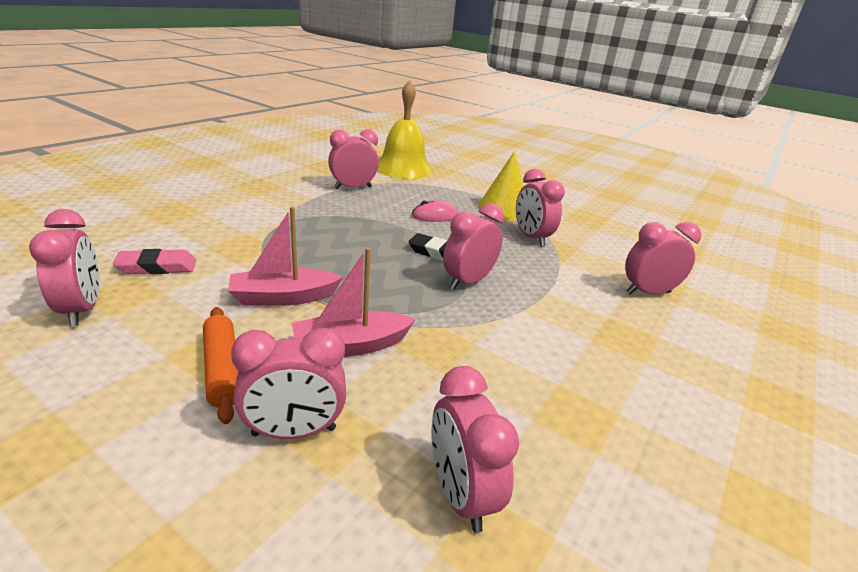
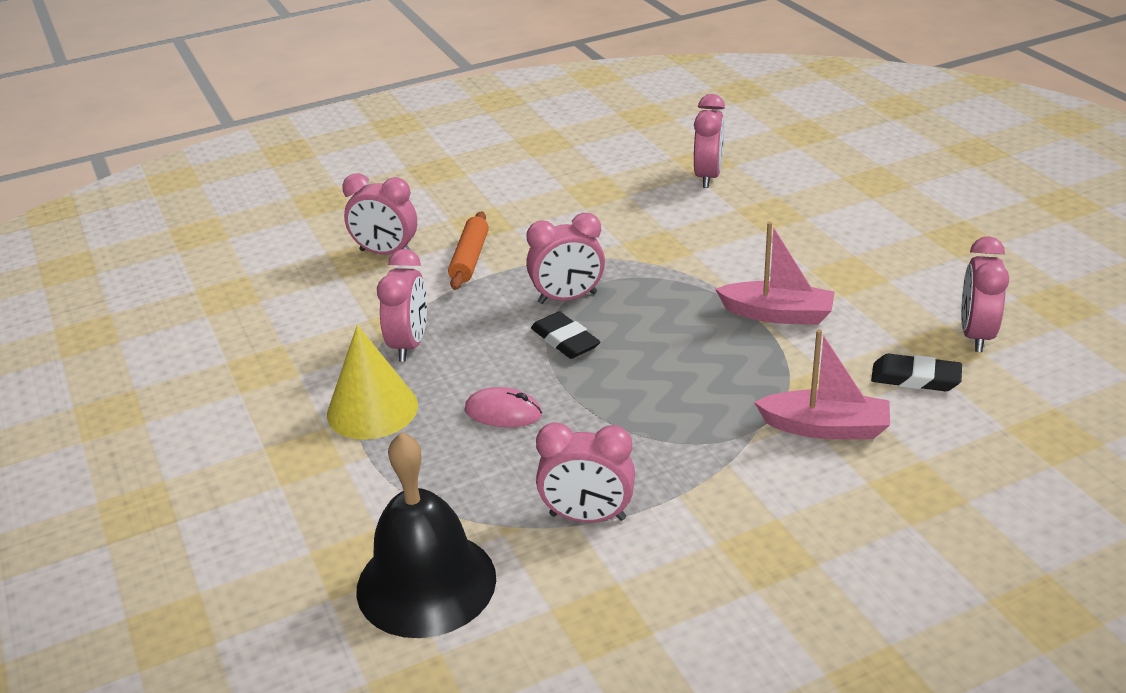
camera: 145 degrees left, 5 degrees up
pink eraser [113,249,196,274] -> black eraser [871,354,962,391]
orange rolling pin [203,307,239,424] -> orange rolling pin moved to [448,211,489,290]
pink clock [231,328,346,439] -> none
pink boat [292,247,416,357] -> pink boat moved to [754,329,890,439]
yellow bell [377,80,433,179] -> black bell [356,432,496,638]

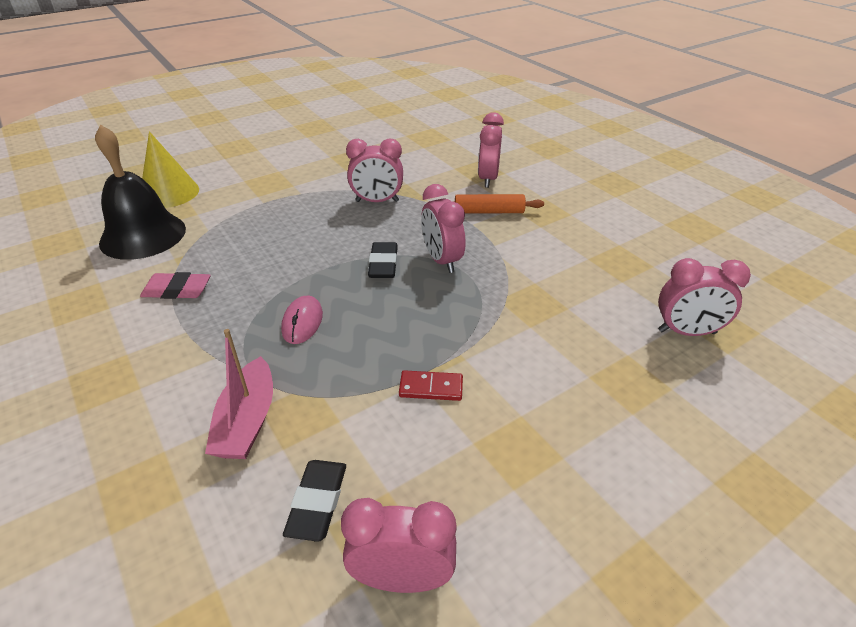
camera: 80 degrees right, 5 degrees up
yellow cone [327,325,418,440] -> yellow cone moved to [142,131,199,208]
pink mouse [465,387,542,427] -> pink mouse moved to [281,295,323,344]
black eraser [531,311,600,359] -> black eraser turned 45 degrees counterclockwise [368,242,398,278]
pink clock [536,422,635,523] -> pink eraser [140,272,211,299]
pink boat [715,222,835,325] -> red domino [399,370,463,401]

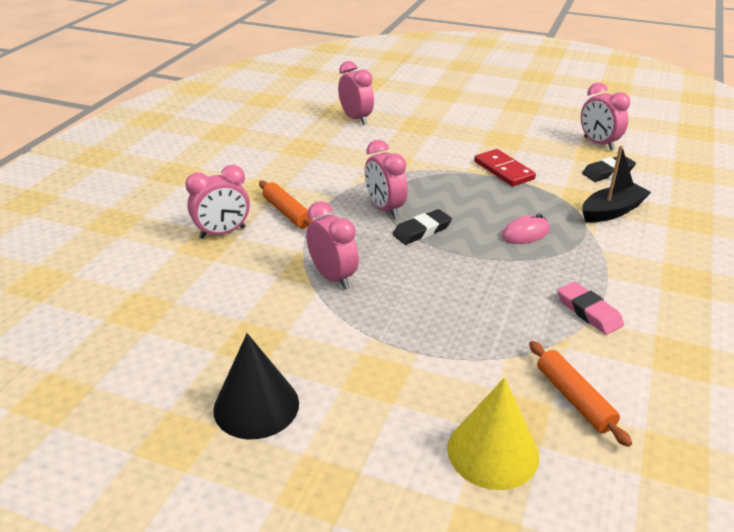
camera: 125 degrees left, 5 degrees down
black bell [95,124,186,260] -> orange rolling pin [529,341,632,447]
pink boat [205,329,273,459] -> black boat [582,145,651,223]
red domino [399,370,463,401] -> red domino [474,149,536,186], size x1.51
pink clock [421,184,466,273] -> pink clock turned 120 degrees clockwise [365,140,408,218]
none -> black cone [213,333,299,439]

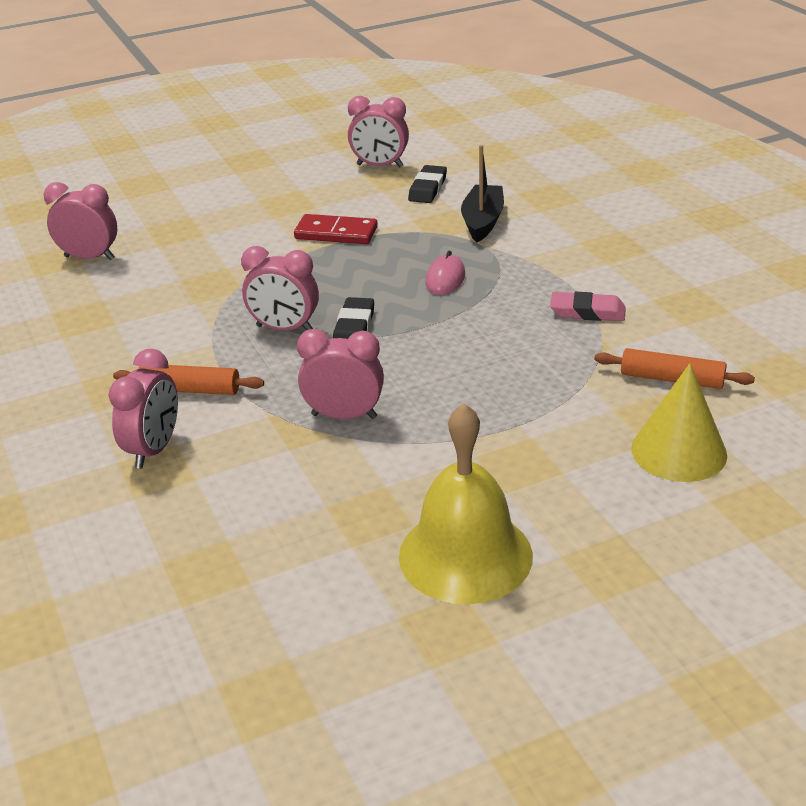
camera: 45 degrees left, 0 degrees up
black cone [213,333,299,439] -> yellow bell [399,403,533,604]

